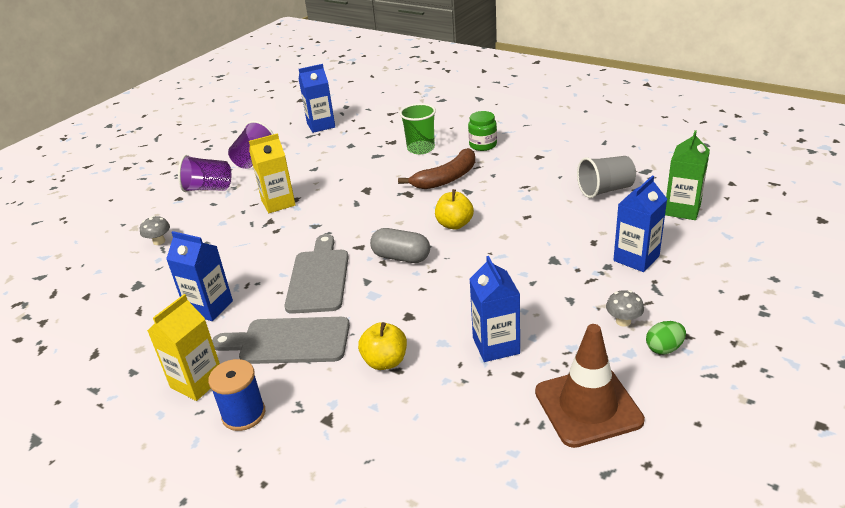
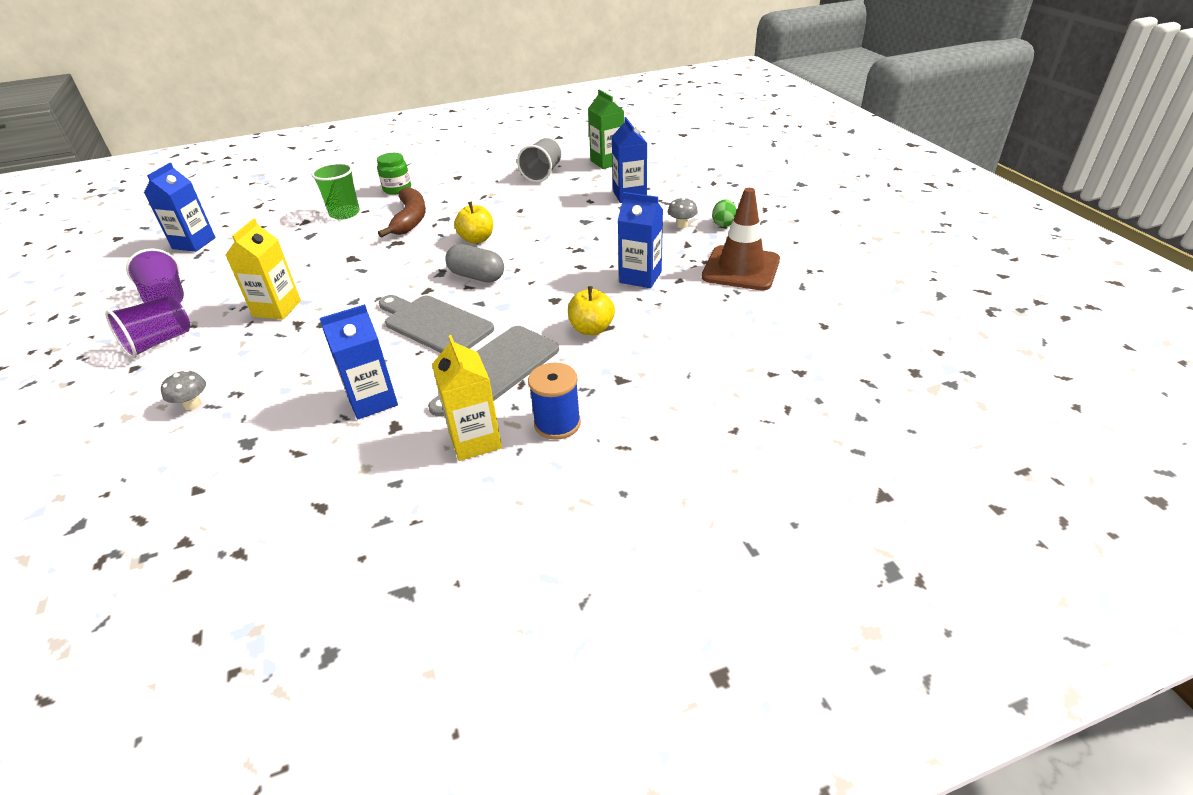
camera: 55 degrees left, 5 degrees up
grey capsule [370,228,430,263] -> grey capsule turned 60 degrees clockwise [445,244,504,282]

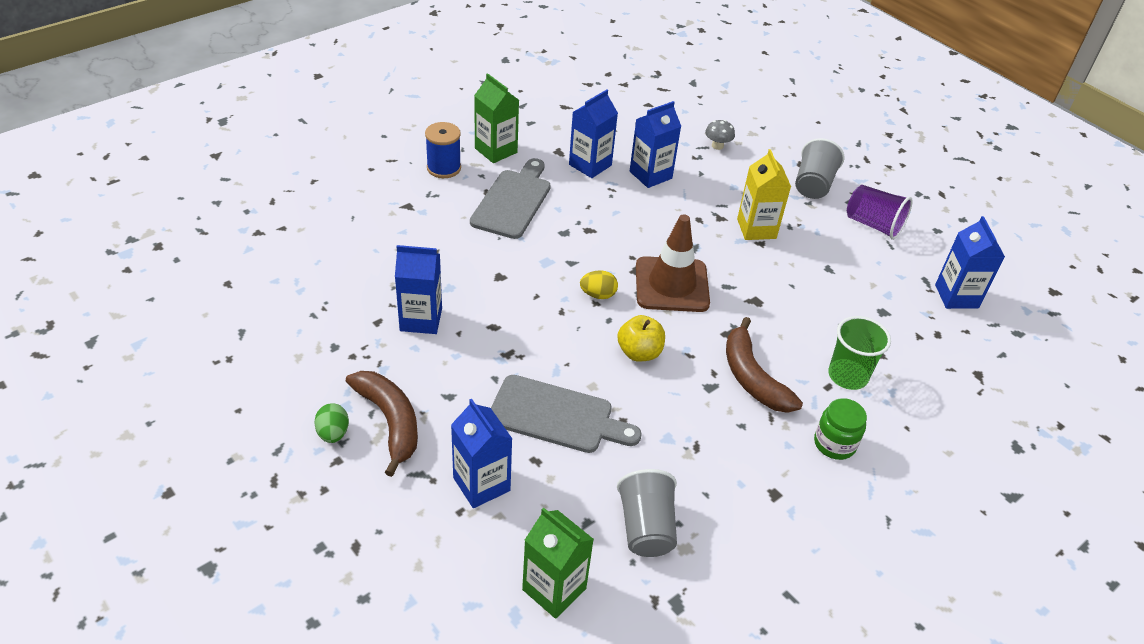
camera: 155 degrees right, 5 degrees up
purple cup [105,295,190,358] -> grey cup [795,138,844,199]
grey cutting board [379,295,494,353] -> grey cutting board moved to [491,375,642,453]
yellow carton [432,335,502,461] -> green carton [474,73,519,163]
grey capsule [445,244,504,282] -> yellow egg [580,270,618,299]
yellow apple [568,286,615,335] -> none
grey mushroom [668,197,698,228] -> brown banana [346,371,418,477]
brown traffic cone [702,188,780,290] -> brown traffic cone moved to [636,214,710,312]
none -> blue carton [630,101,682,188]

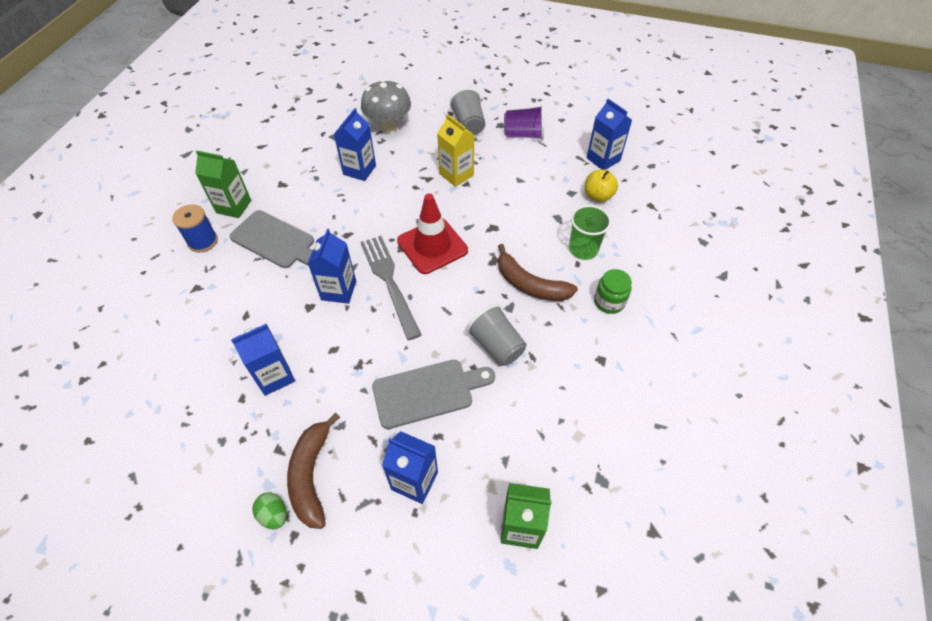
camera: 30 degrees left, 10 degrees up
brown banana [346,371,418,477] -> brown banana turned 120 degrees counterclockwise [287,413,340,529]
grey cutting board [470,158,551,239] -> grey cutting board turned 135 degrees clockwise [230,210,314,268]
blue carton [569,89,618,178] -> blue carton moved to [308,229,356,304]
yellow egg [580,270,618,299] -> grey fork [360,236,422,340]
yellow apple [617,315,665,362] -> yellow apple moved to [585,169,618,202]
grey cup [617,469,677,557] -> grey cup moved to [467,304,526,366]
brown traffic cone [636,214,710,312] -> red traffic cone [397,194,468,274]
grey mushroom [705,120,735,150] -> grey mushroom [361,79,411,133], size x2.13

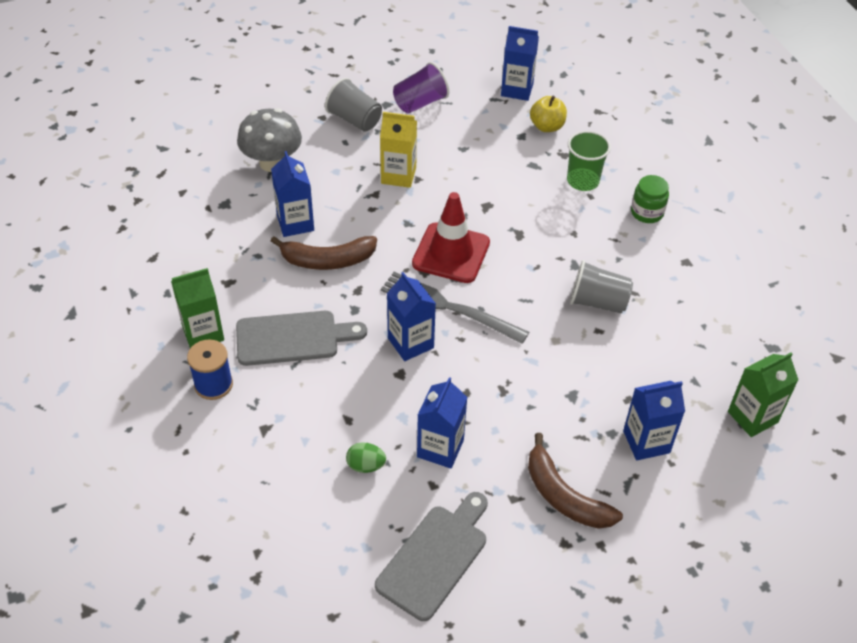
camera: 40 degrees left, 5 degrees down
green egg [252,492,287,529] -> green egg moved to [346,442,386,473]
grey cutting board [372,360,495,429] -> grey cutting board moved to [375,492,488,621]
brown banana [498,244,578,301] -> brown banana moved to [271,236,377,270]

